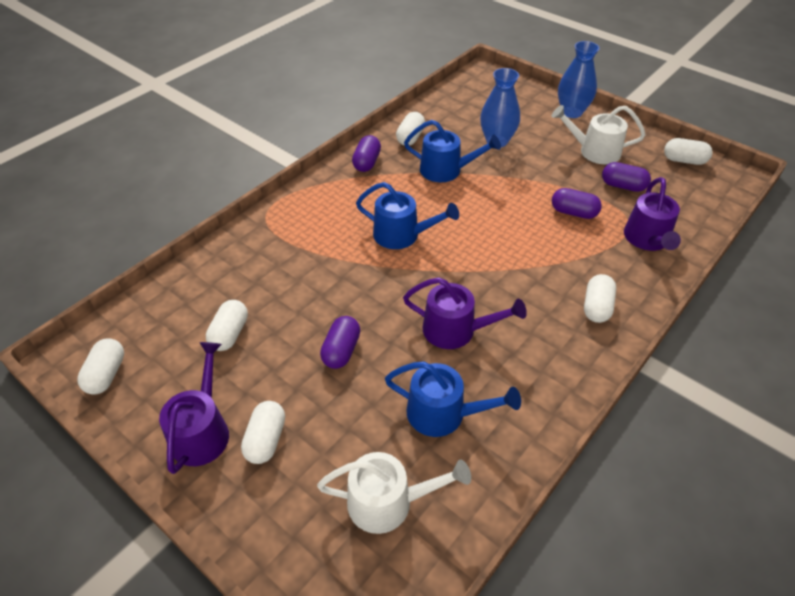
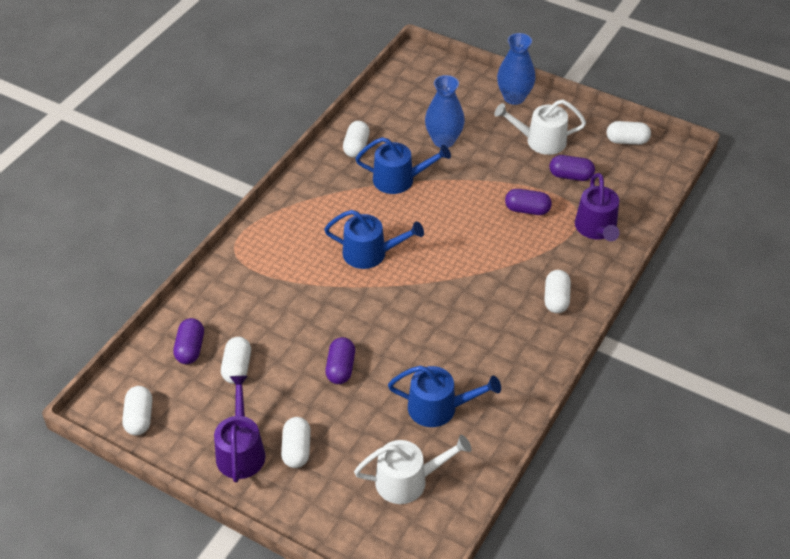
camera: 10 degrees left, 0 degrees up
purple capsule [352,135,381,172] -> purple capsule moved to [173,318,204,364]
purple watering can [403,277,527,349] -> none

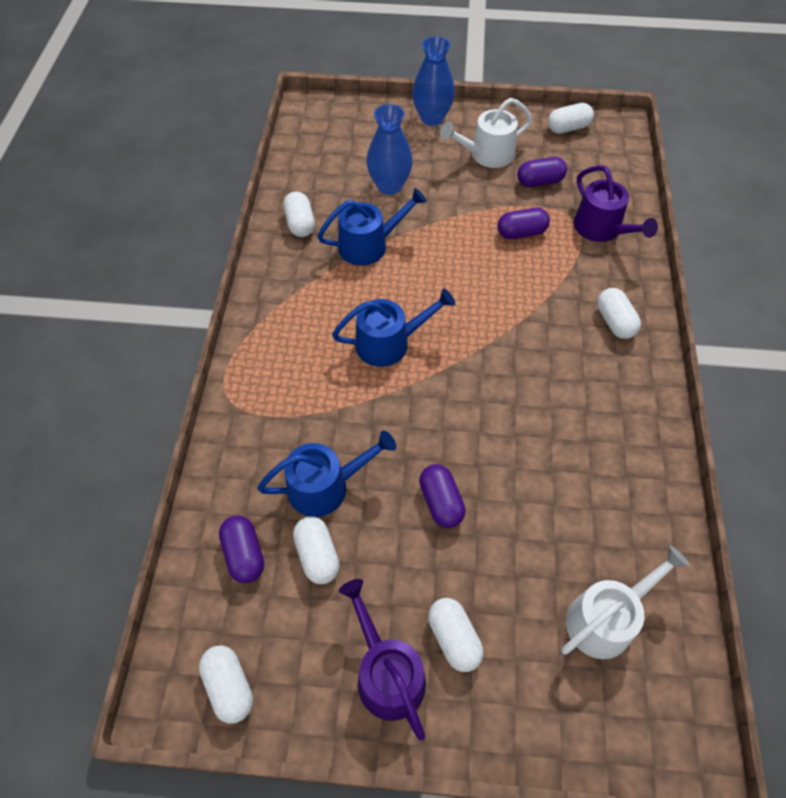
camera: 25 degrees left, 10 degrees up
blue watering can [388,366,501,427] -> blue watering can moved to [257,430,396,517]

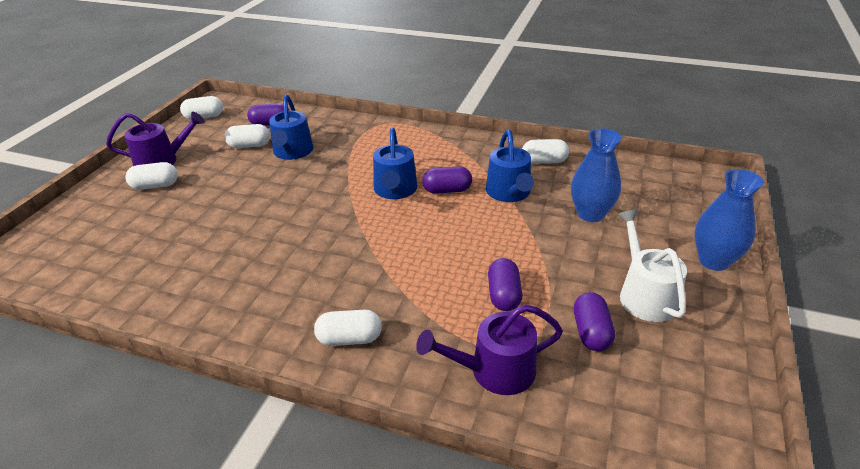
camera: 105 degrees right, 20 degrees down
purple capsule [419,464,466,528] -> purple capsule moved to [422,166,472,194]
white capsule [548,103,594,134] -> none
white watering can [562,546,690,659] -> none

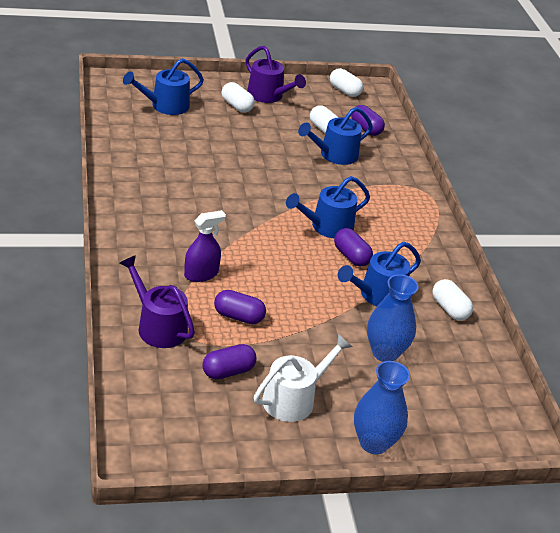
camera: 55 degrees right, 0 degrees up
white capsule [314,310,382,346] -> none
purple capsule [488,258,522,311] -> purple capsule turned 45 degrees clockwise [214,290,266,324]
none -> blue watering can [123,58,204,115]
none -> purple spray bottle [184,210,226,282]

